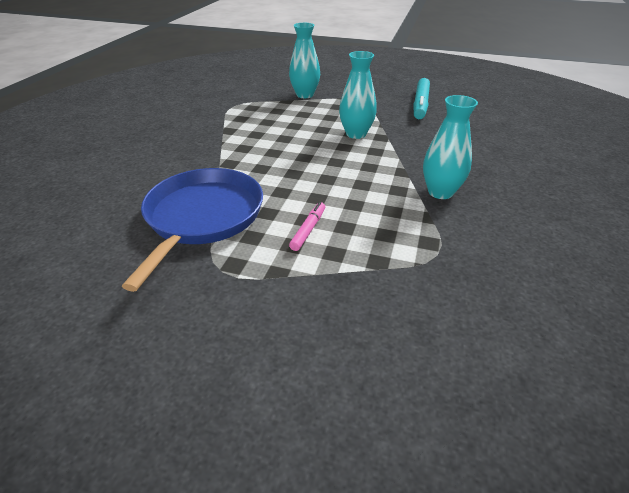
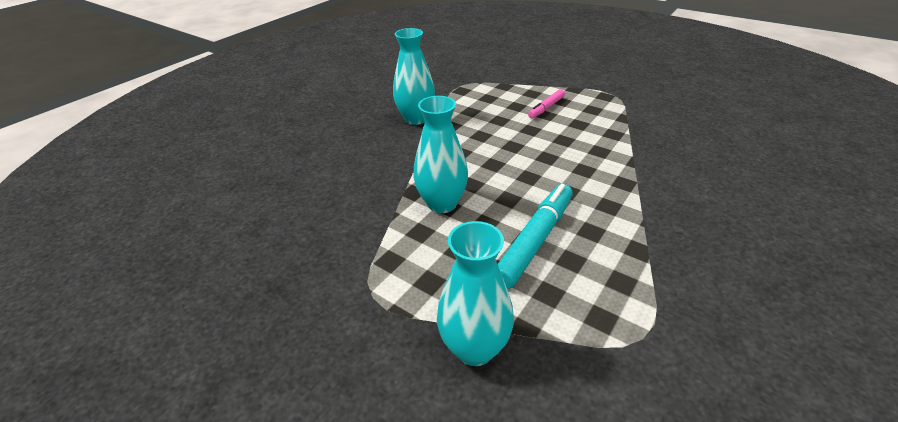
camera: 160 degrees left, 0 degrees up
blue pan [122,168,263,292] -> none
turquoise marker [413,78,430,119] -> turquoise marker moved to [498,183,573,289]

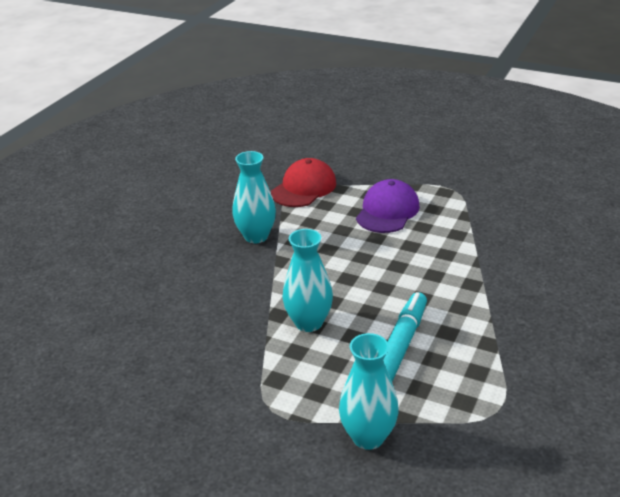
camera: 10 degrees left, 5 degrees down
pink marker [528,89,565,118] -> purple cap [356,179,420,233]
none -> red cap [271,158,337,207]

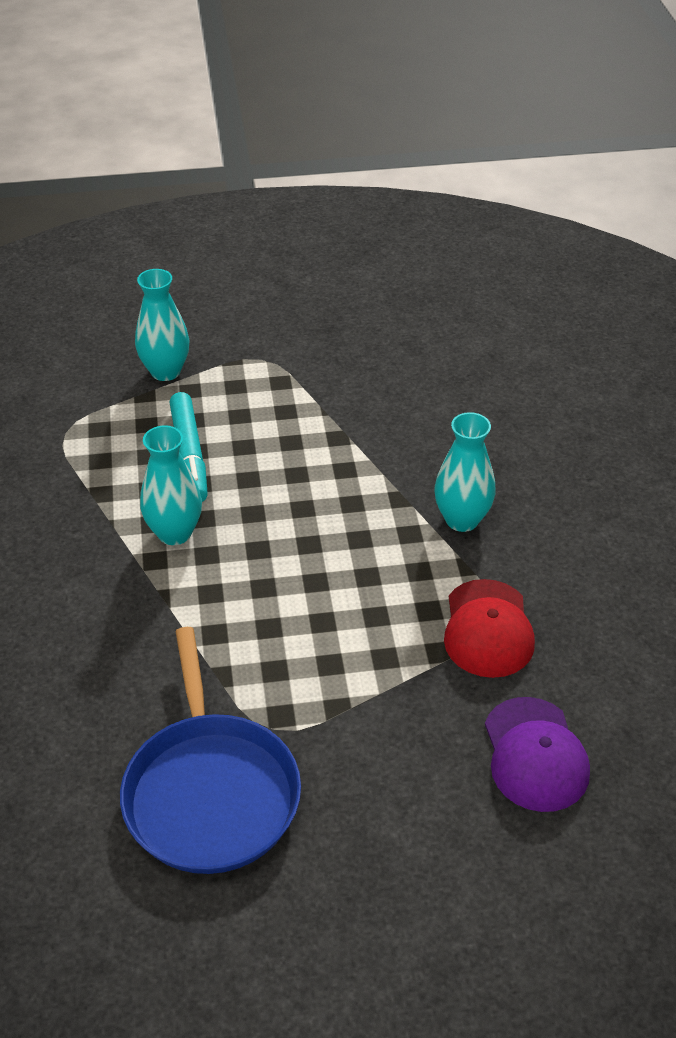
camera: 145 degrees right, 10 degrees up
turquoise vase [282,229,333,332] -> turquoise vase moved to [140,425,202,545]
purple cap [356,179,420,233] -> purple cap moved to [485,697,590,812]
none -> blue pan [120,627,301,874]

